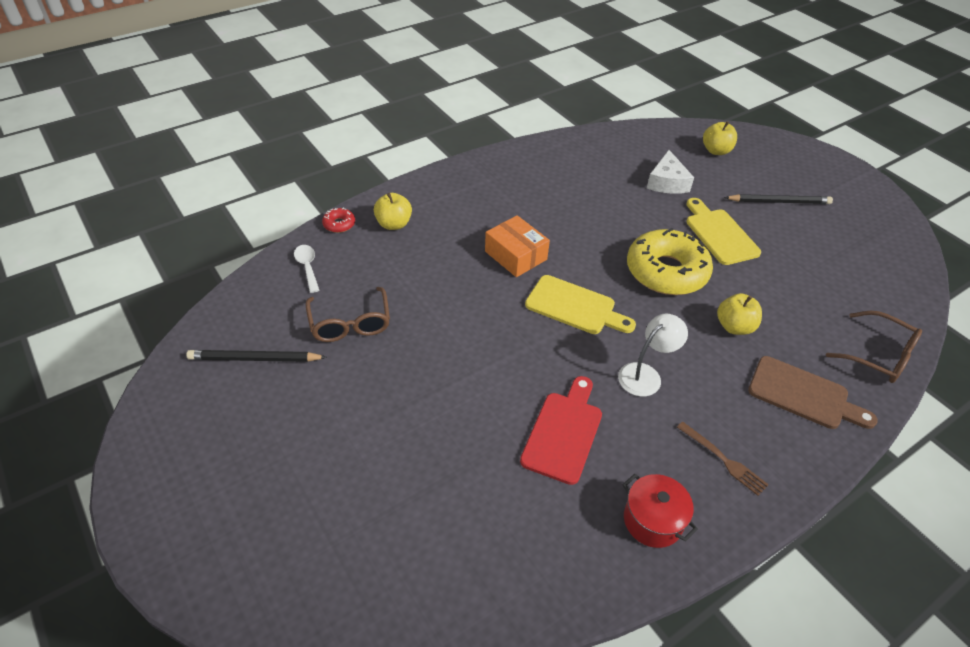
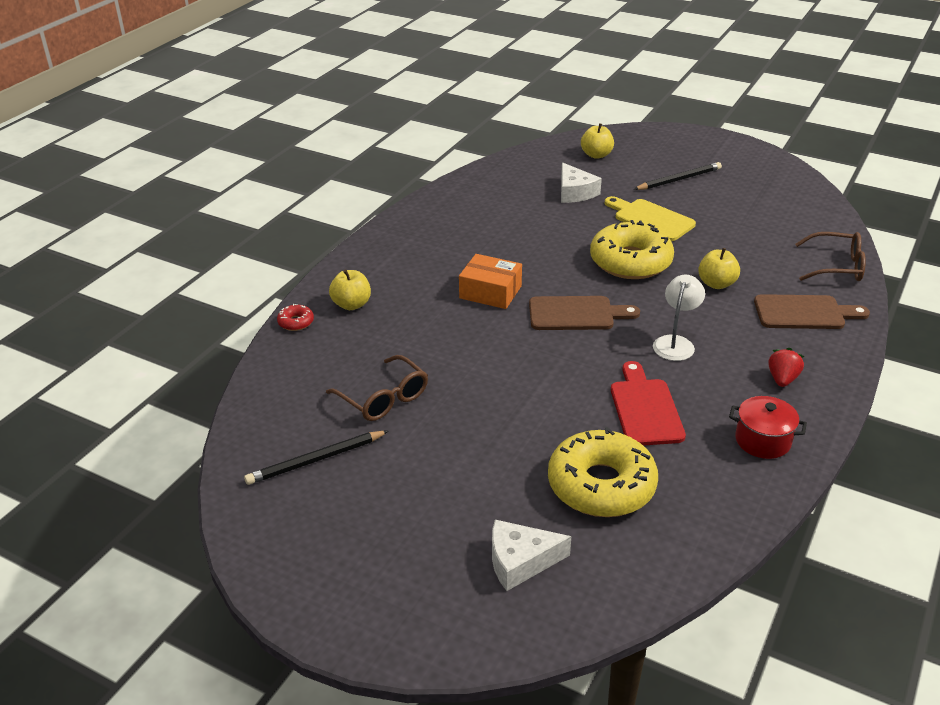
camera: 25 degrees left, 10 degrees down
white spoon [294,245,319,293] -> none
yellow cutting board [525,275,636,334] -> brown cutting board [529,296,640,330]
brown fork [677,422,769,496] -> red strawberry [768,348,804,387]
none -> white cheese [492,520,571,591]
none -> yellow donut [548,427,658,517]

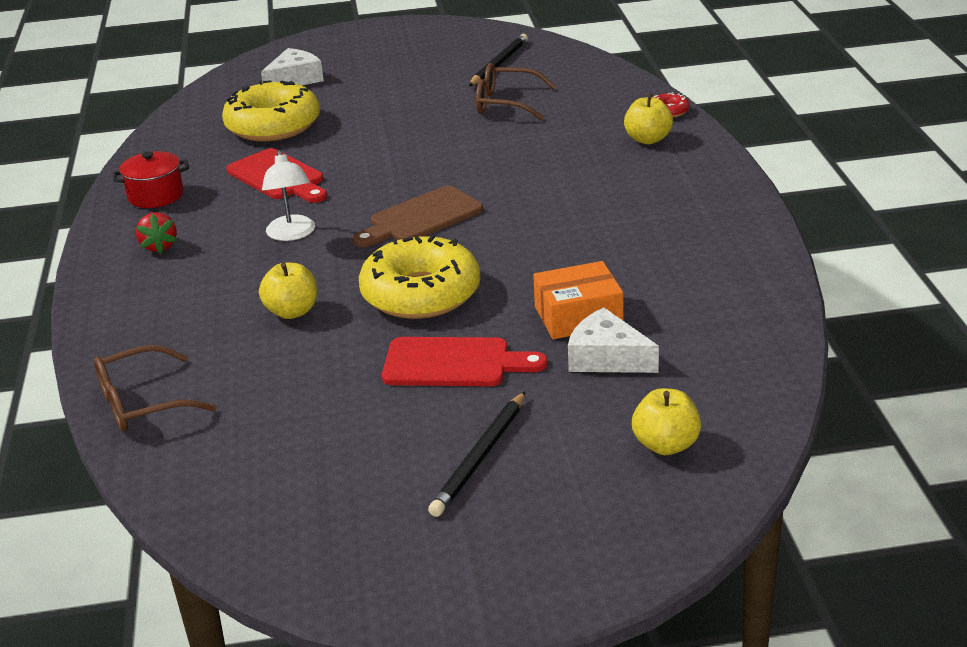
camera: 145 degrees right, 5 degrees down
orange box [459,254,522,309] -> orange box moved to [533,261,624,339]
yellow cutting board [605,196,696,241] -> red cutting board [382,337,548,386]
brown cutting board [754,294,870,329] -> none

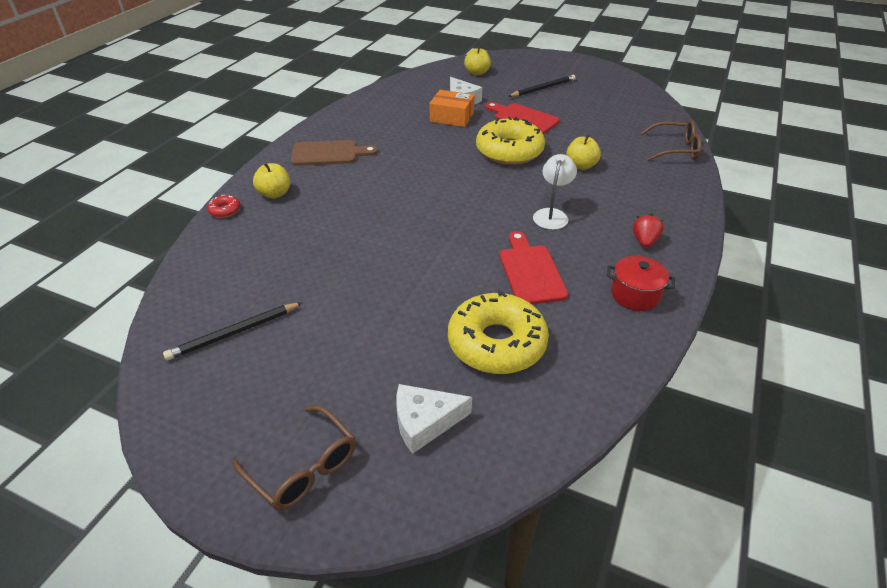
camera: 150 degrees left, 10 degrees up
brown cutting board [353,186,483,247] -> brown cutting board moved to [291,140,378,166]
brown glasses [476,63,556,120] -> brown glasses moved to [232,406,356,510]

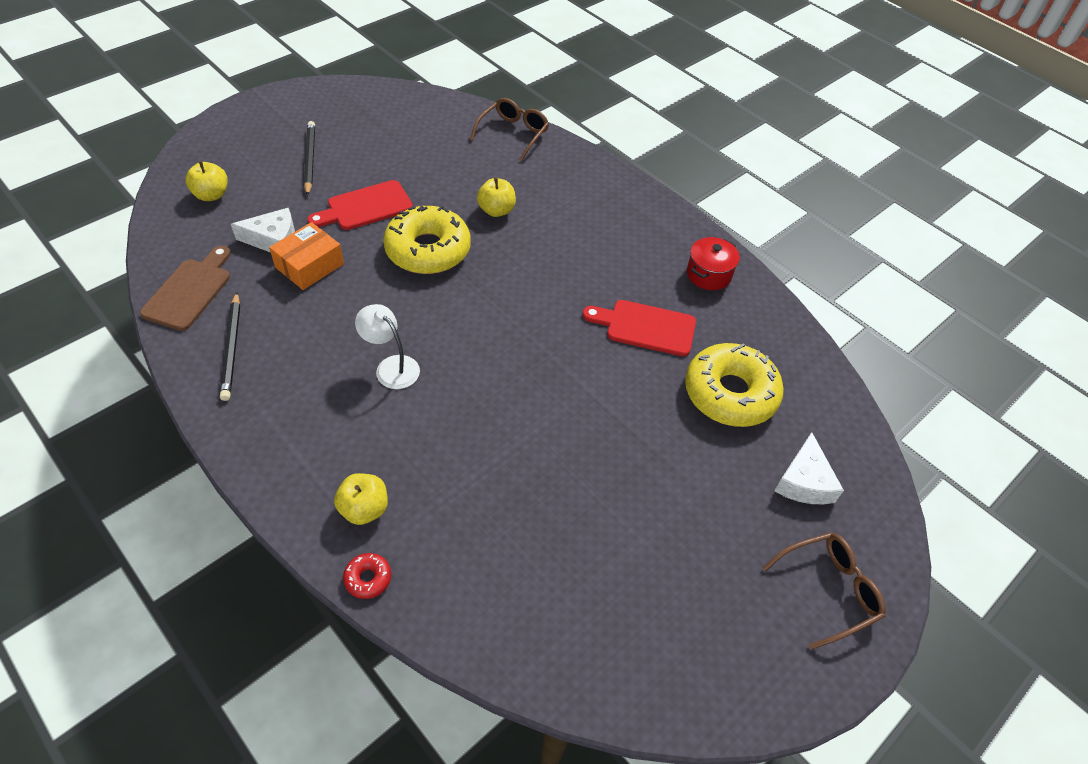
camera: 70 degrees left, 10 degrees up
black pencil [163,302,303,360] -> black pencil moved to [220,292,240,401]
brown cutting board [291,140,378,166] -> brown cutting board moved to [140,246,231,331]
white lamp [533,154,577,230] -> white lamp moved to [355,304,420,389]
red strawberry [633,213,664,248] -> none

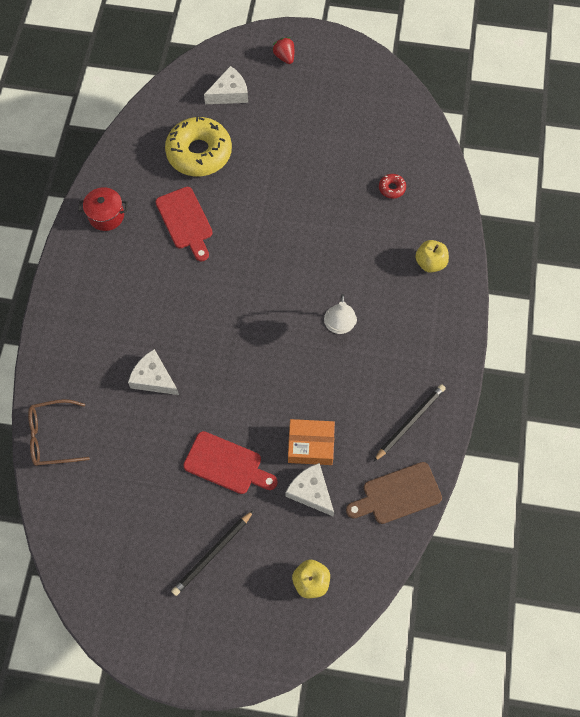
camera: 125 degrees left, 15 degrees up
red donut [343,553,391,599] -> red donut moved to [379,174,406,199]
yellow donut [383,206,471,274] -> none
yellow apple [477,177,516,217] -> white cheese [128,349,179,395]
brown glasses [762,533,886,650] -> red strawberry [272,37,294,64]

